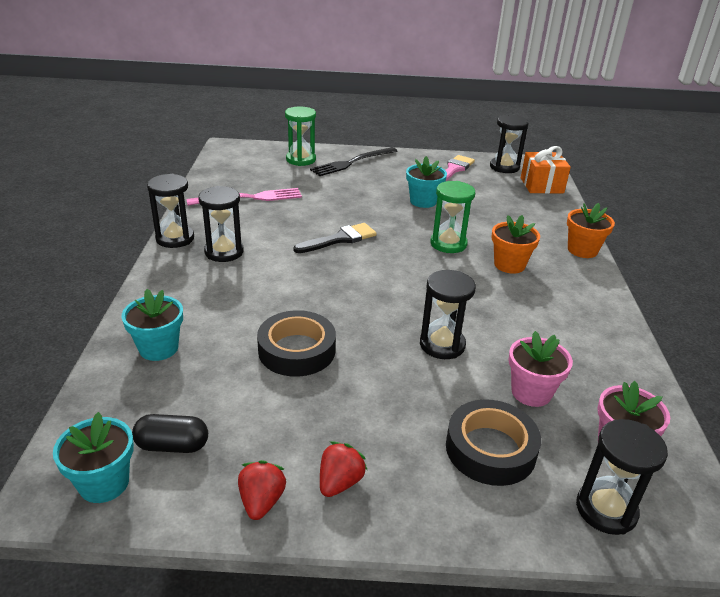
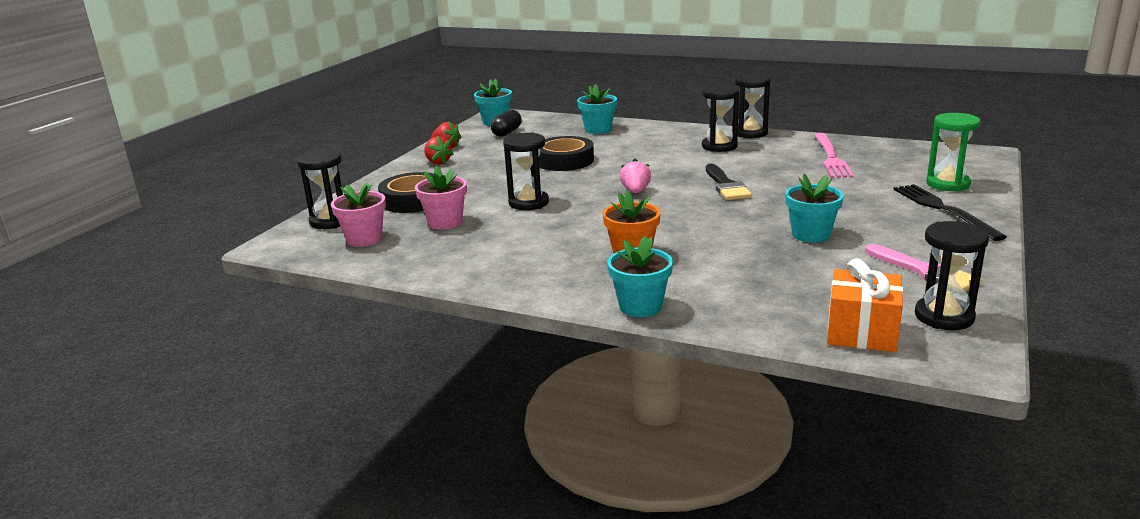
camera: 115 degrees right, 10 degrees down
green hourglass [430,181,475,253] -> none
orange flower pot [567,203,615,258] -> turquoise flower pot [607,236,673,317]
none -> pink strawberry [620,159,651,193]

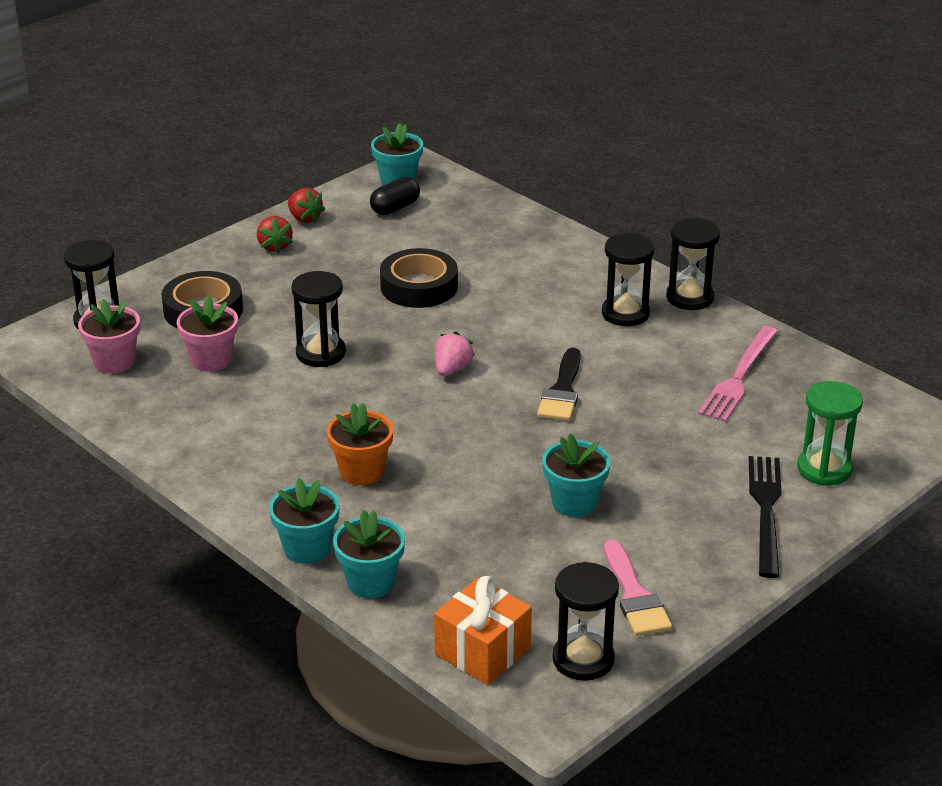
camera: 20 degrees right, 10 degrees up
turquoise flower pot [577,84,617,134] -> turquoise flower pot moved to [333,510,405,598]

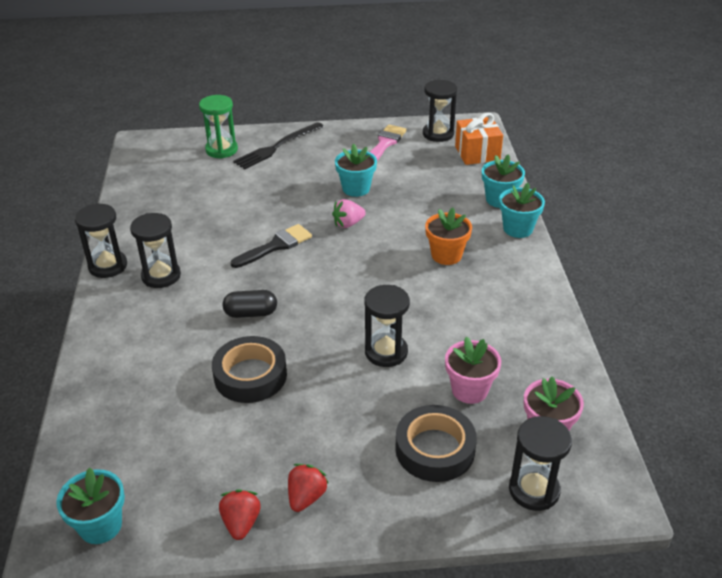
camera: 140 degrees left, 5 degrees up
black capsule [370,177,420,215] -> black capsule moved to [222,290,277,318]
pink strawberry [435,331,475,376] -> pink strawberry moved to [332,199,366,228]
pink fork [698,326,778,422] -> none

